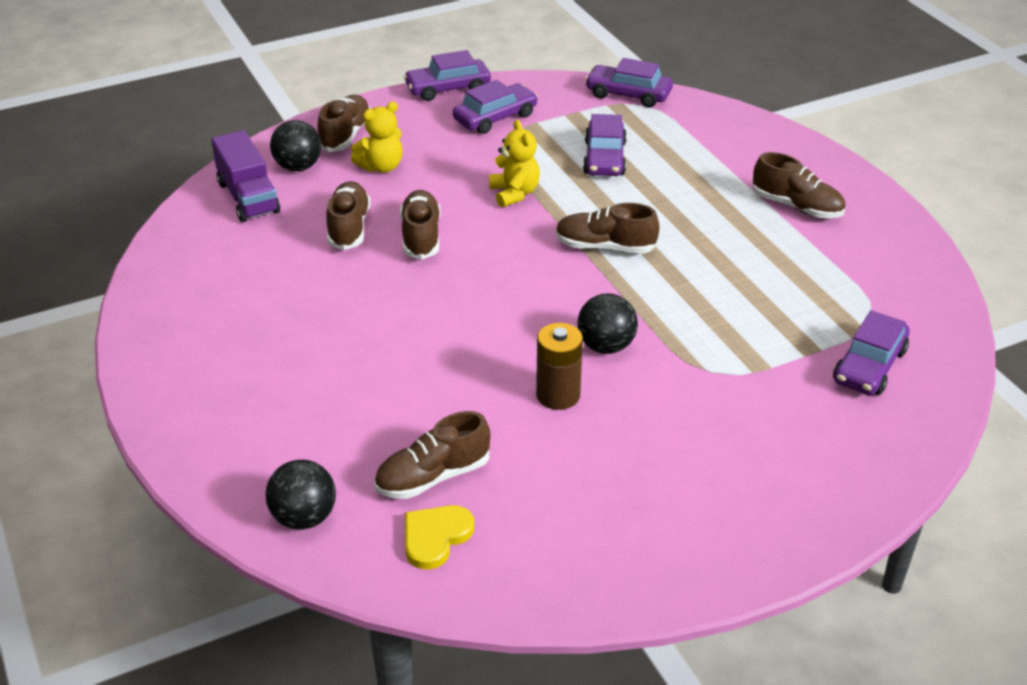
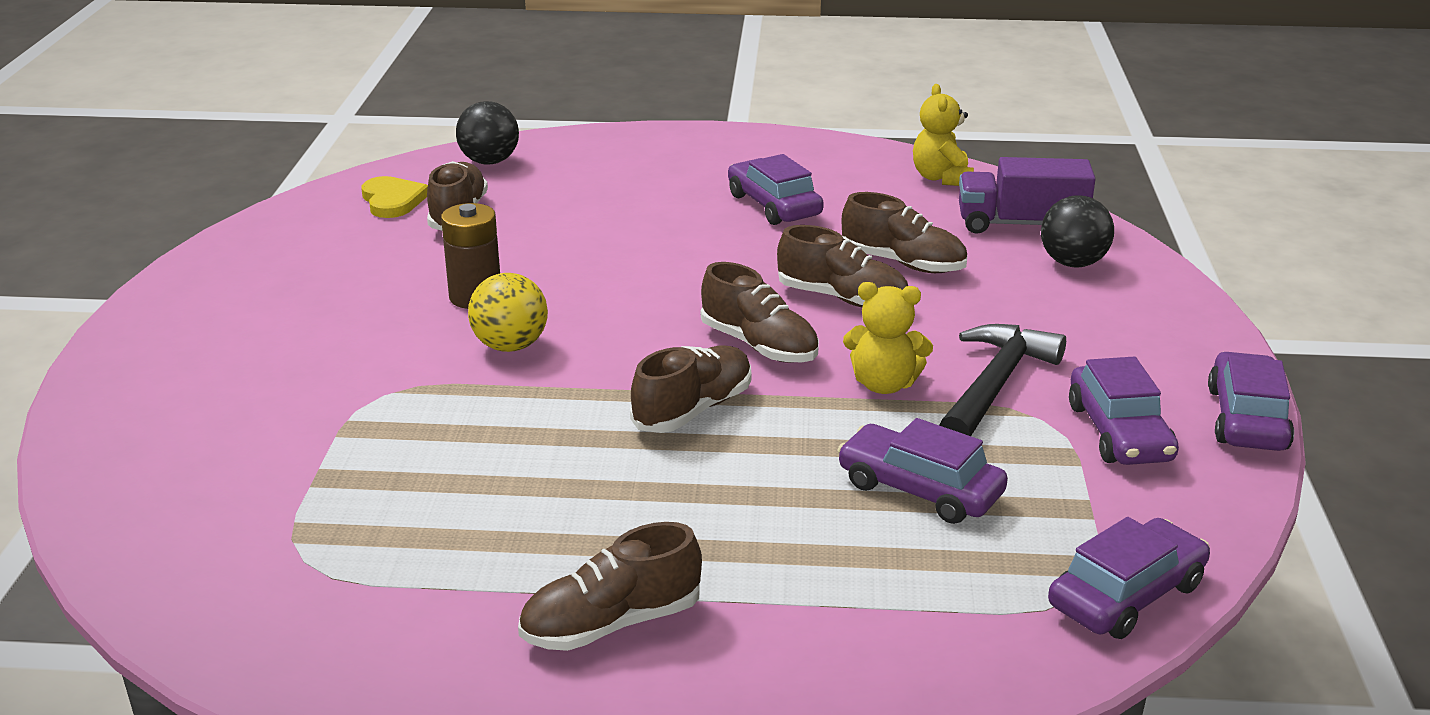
camera: 120 degrees right, 10 degrees down
brown shoe [318,95,370,152] -> brown shoe moved to [701,262,819,363]
yellow teddy bear [351,101,402,173] -> yellow teddy bear moved to [913,84,974,186]
black ball [577,293,638,354] -> yellow ball [468,273,548,352]
purple car [833,310,910,395] -> purple car moved to [728,154,824,225]
none -> black hammer [939,324,1066,436]

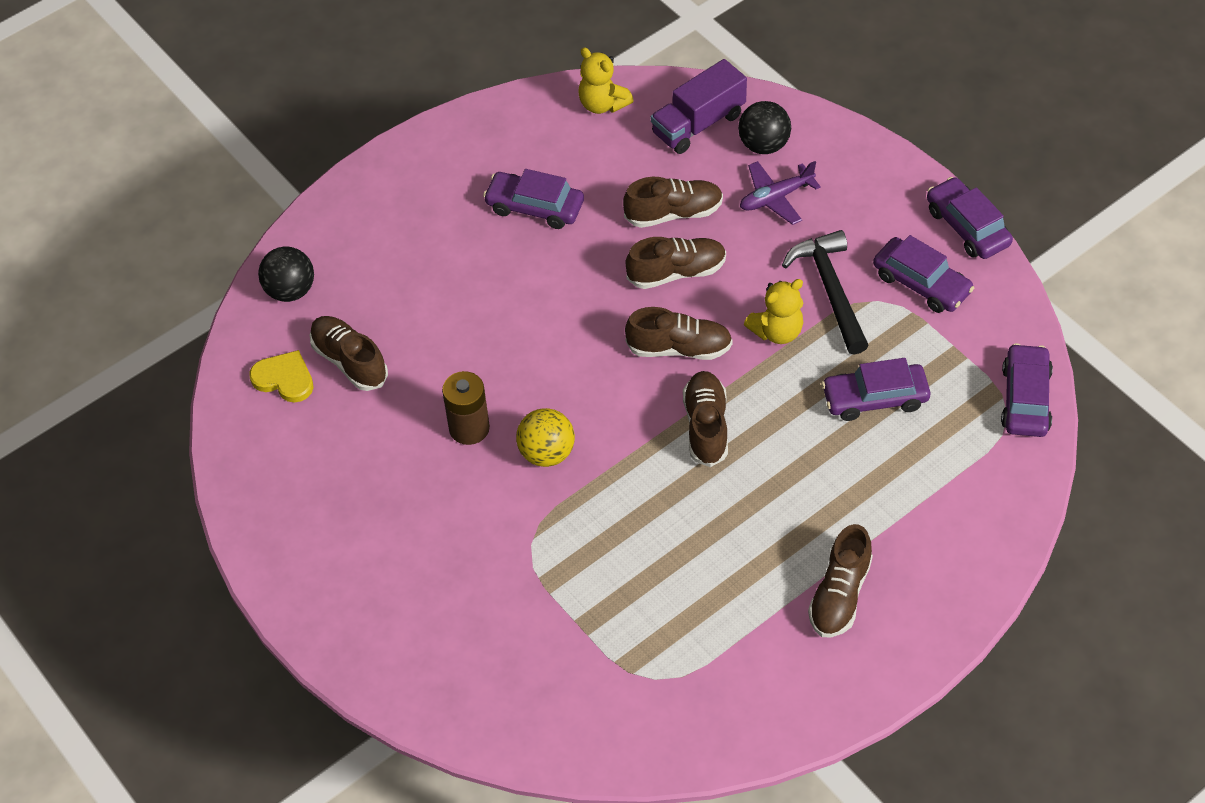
camera: 40 degrees left, 25 degrees up
none -> purple plane [740,161,821,225]

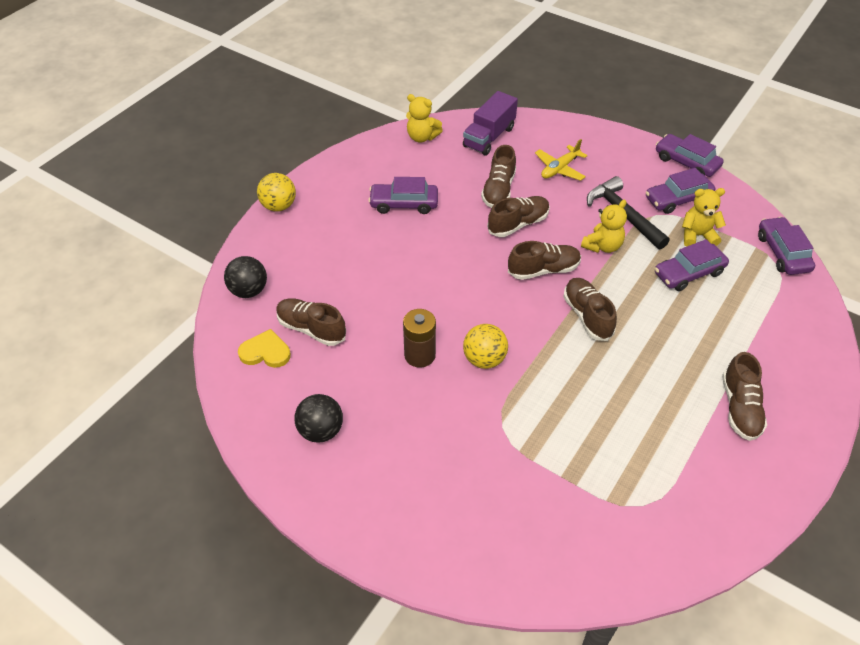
camera: 20 degrees left, 5 degrees down
brown shoe [623,177,723,228] -> brown shoe turned 135 degrees clockwise [481,145,516,208]
black ball [738,101,791,154] -> black ball moved to [294,394,343,443]
purple plane [740,161,821,225] -> yellow plane [535,139,588,181]
purple car [873,235,974,313] -> purple car turned 135 degrees clockwise [646,168,715,214]
none -> yellow ball [257,173,296,212]
none -> yellow teddy bear [682,188,726,247]

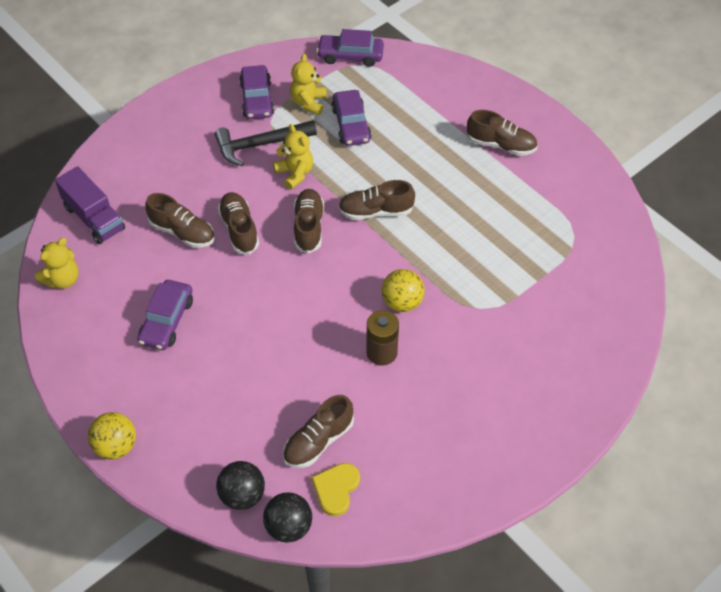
camera: 75 degrees left, 5 degrees up
black ball [294,394,343,443] -> black ball moved to [263,492,312,543]
yellow plane [535,139,588,181] -> none
purple car [656,134,723,177] -> none

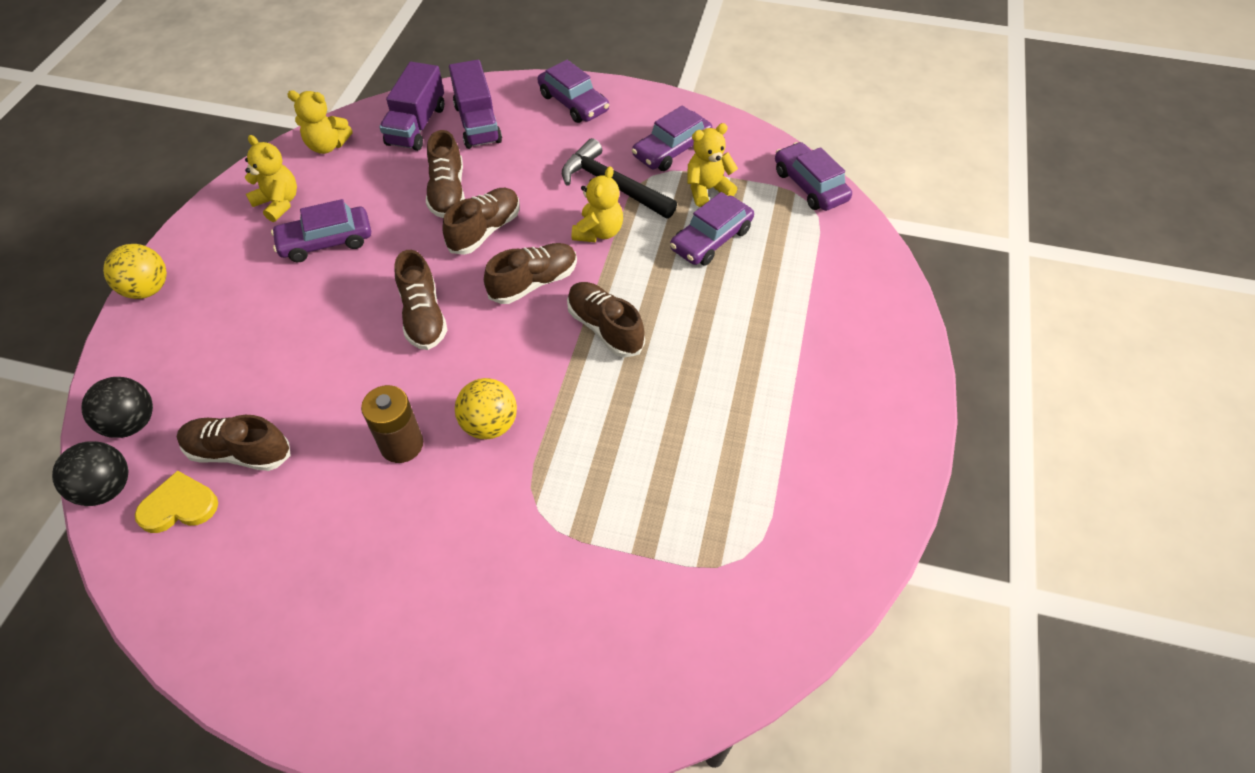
camera: 55 degrees right, 0 degrees up
brown shoe [466,110,537,156] -> brown shoe moved to [394,250,448,350]
none -> yellow teddy bear [245,135,297,222]
none -> purple truck [449,60,502,149]
none -> purple car [537,60,609,123]

